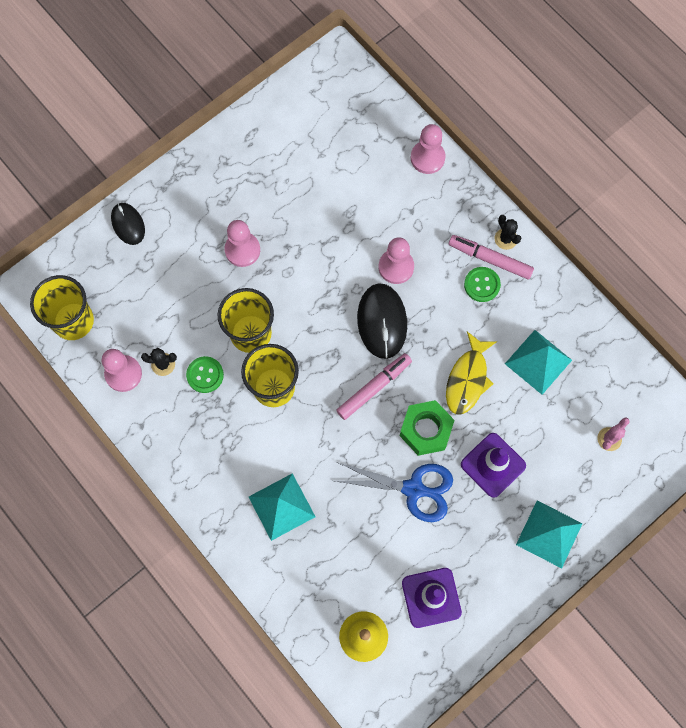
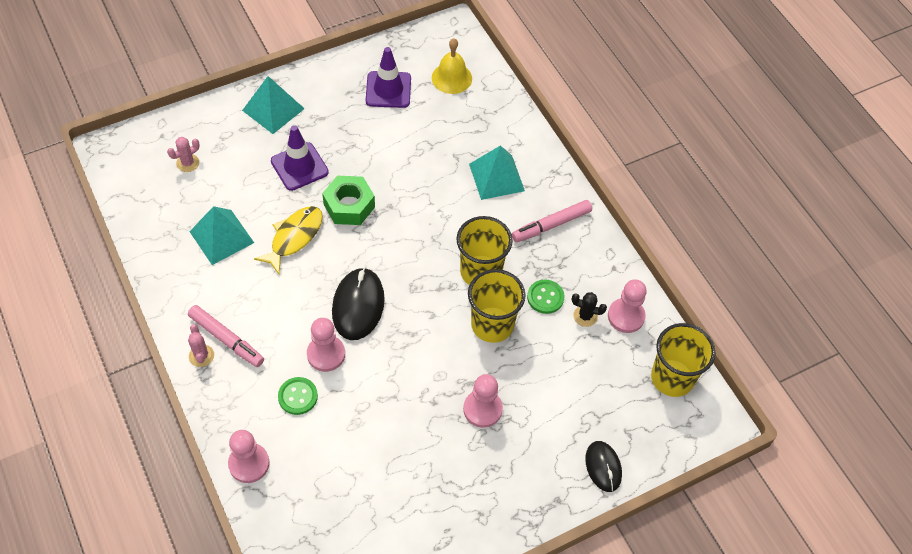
camera: 170 degrees left, 15 degrees down
blue scissors [335,462,453,522] -> none
pink marker [336,353,412,420] -> pink marker moved to [512,200,592,242]
green button [464,267,501,302] -> green button moved to [278,377,318,415]
black cactus [494,215,522,250] -> pink cactus [188,324,214,367]

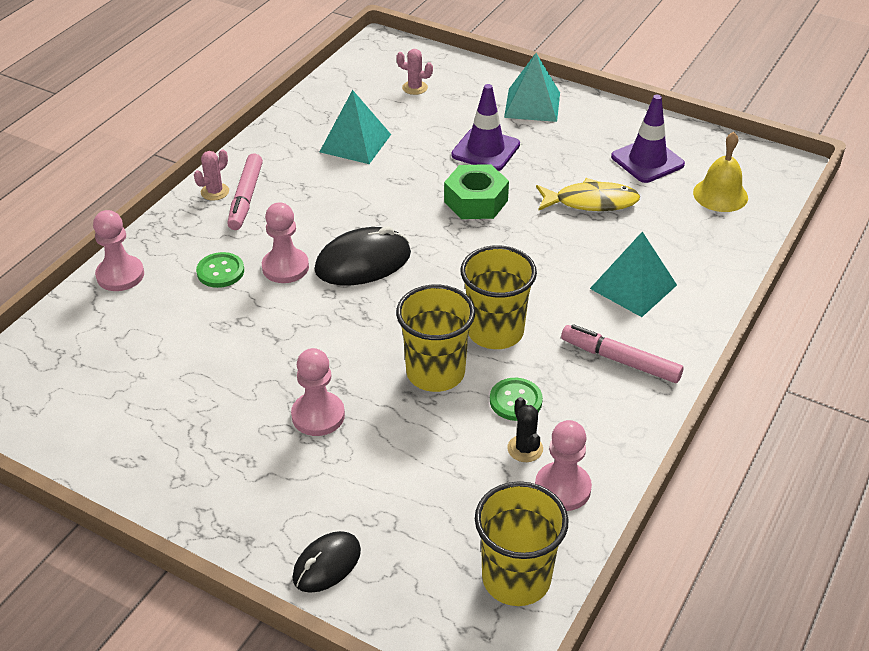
camera: 60 degrees right, 15 degrees down
yellow fish [254,206,323,274] -> yellow fish moved to [536,178,640,211]

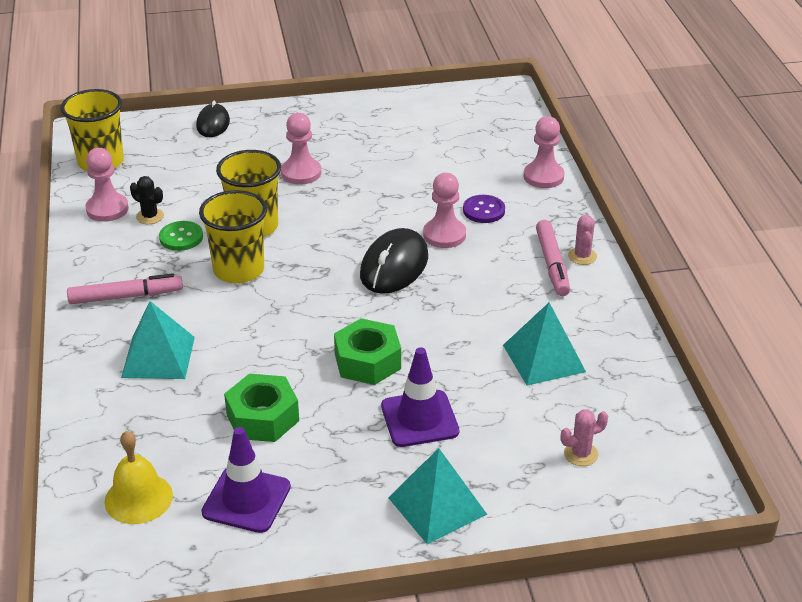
camera: 140 degrees right, 5 degrees down
green button [196,252,244,288] -> purple button [463,195,505,223]
pink marker [227,153,263,230] -> pink marker turned 150 degrees counterclockwise [536,220,570,296]
yellow fish [536,178,640,211] -> green nut [224,374,299,442]

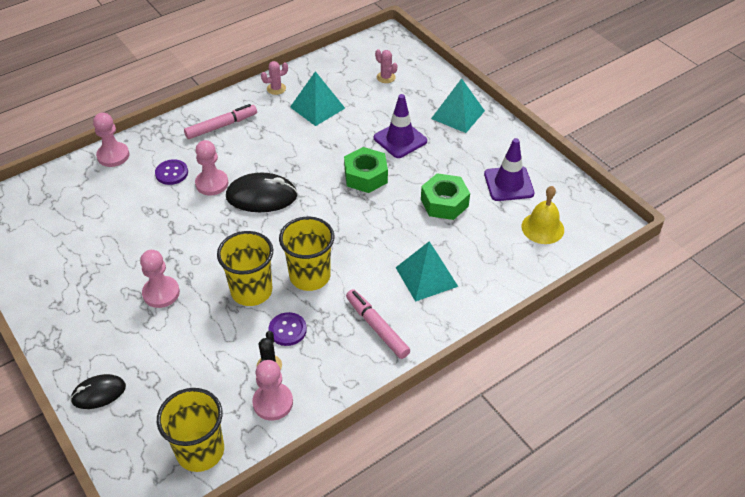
camera: 115 degrees left, 10 degrees up
green button [159,221,203,251] -> purple button [269,312,307,346]
pink cactus [568,215,597,265] -> pink cactus moved to [261,61,288,95]

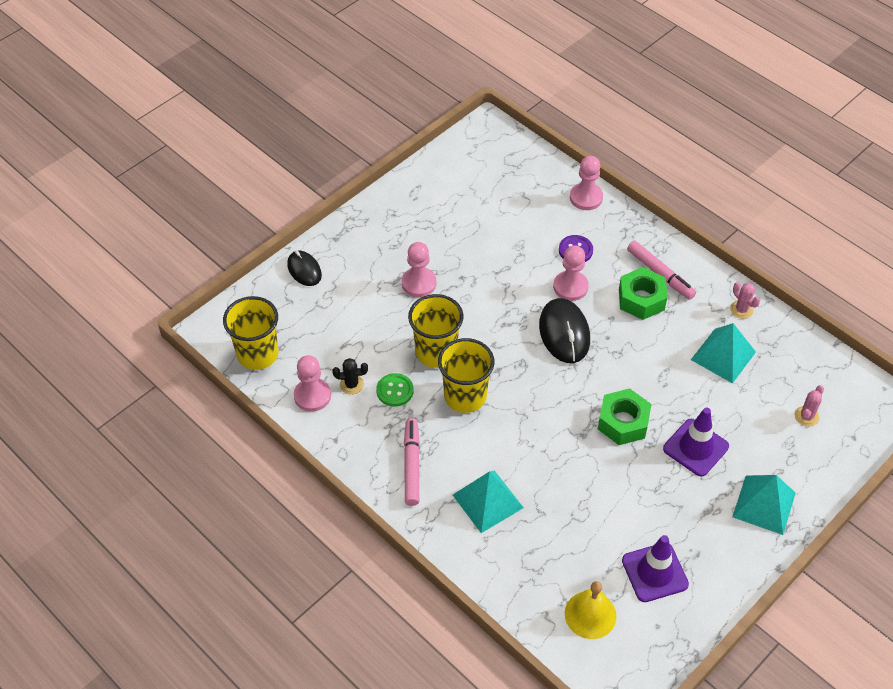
camera: 80 degrees right, 5 degrees up
purple button [269,312,307,346] -> green button [376,373,414,407]
pink marker [346,289,410,359] -> pink marker turned 45 degrees counterclockwise [404,418,420,506]
green nut [421,173,470,220] -> green nut moved to [619,267,667,320]

